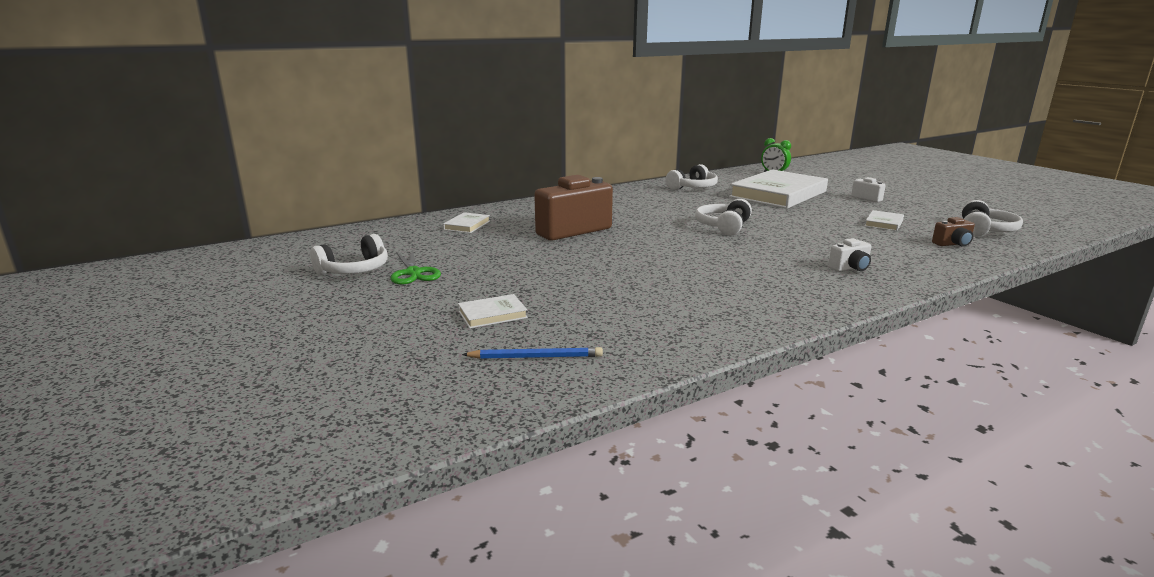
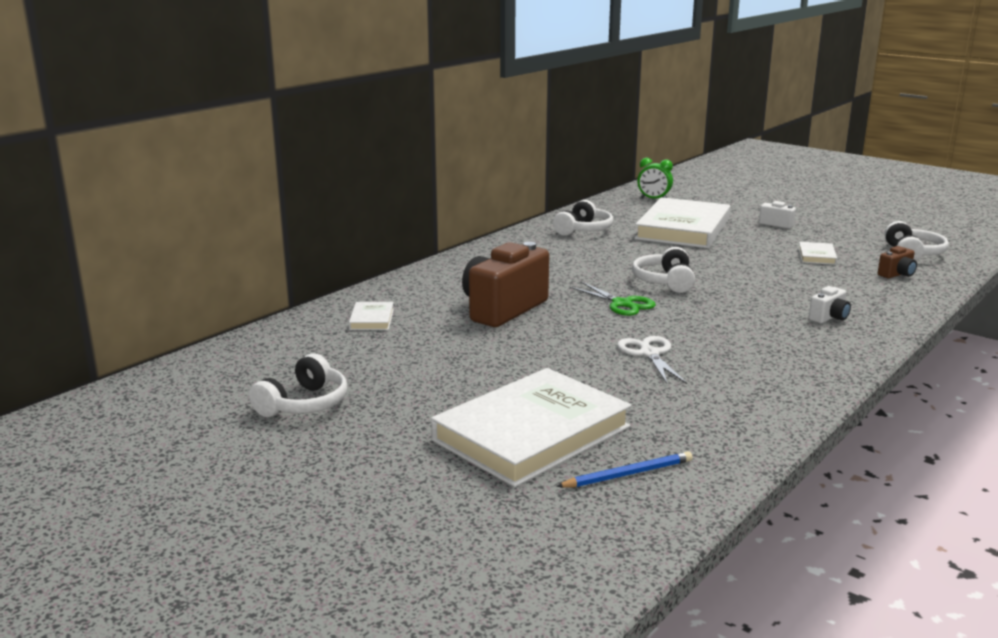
camera: 20 degrees left, 0 degrees up
green scissors [390,249,441,285] -> green scissors moved to [570,282,656,316]
white book [458,294,528,328] -> white book [431,368,632,487], size x2.41
none -> white scissors [617,336,687,384]

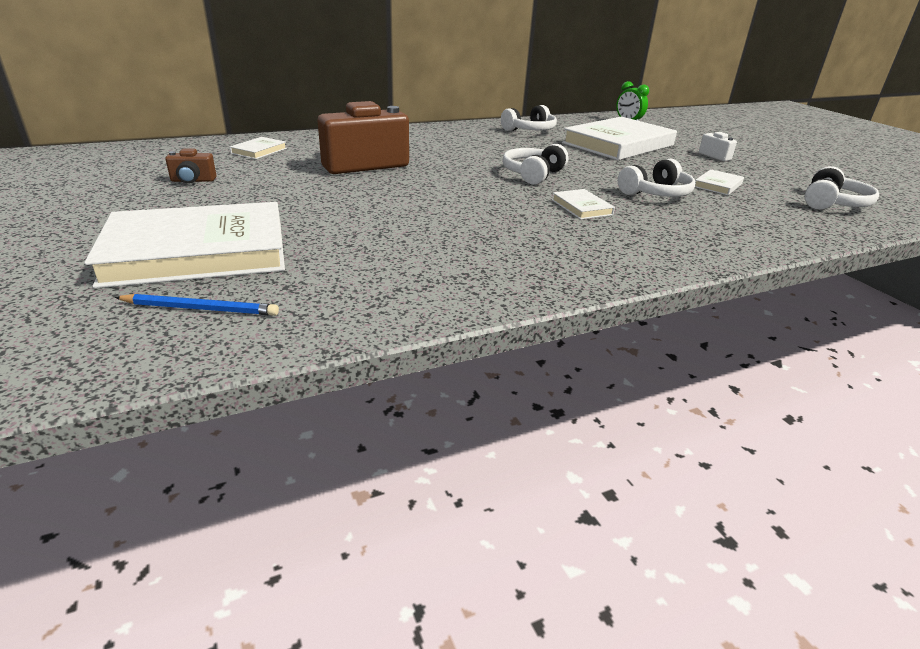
camera: 25 degrees right, 10 degrees up
white headphones [249,353,347,417] -> white headphones moved to [618,158,695,197]
green scissors [570,282,656,316] -> none
white scissors [617,336,687,384] -> none
white camera [809,286,851,323] -> none
brown camera [878,246,917,278] -> brown camera moved to [165,149,216,184]
none -> white book [552,189,615,220]

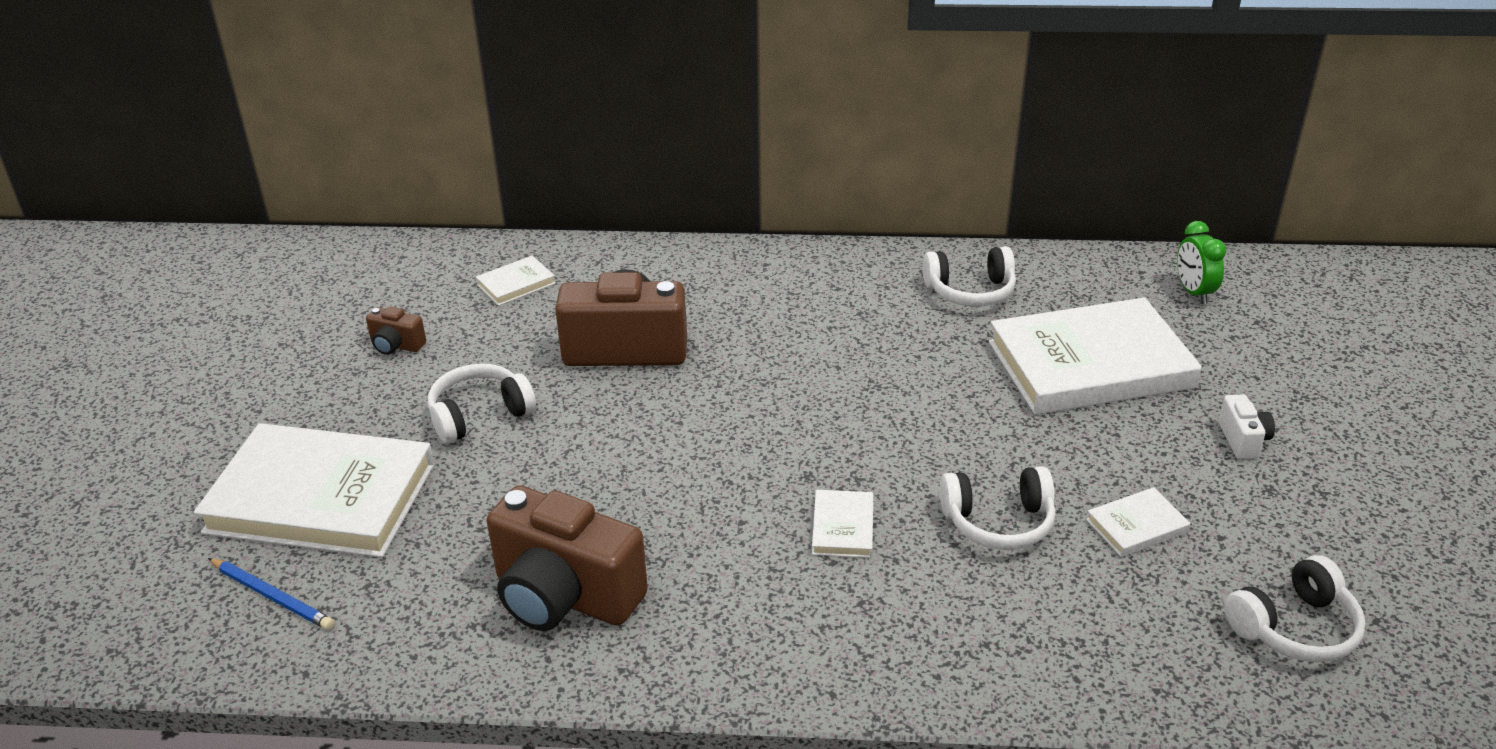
camera: 30 degrees right, 5 degrees up
white headphones [503,144,568,185] -> white headphones moved to [428,364,536,444]
none -> brown camera [487,485,648,631]

